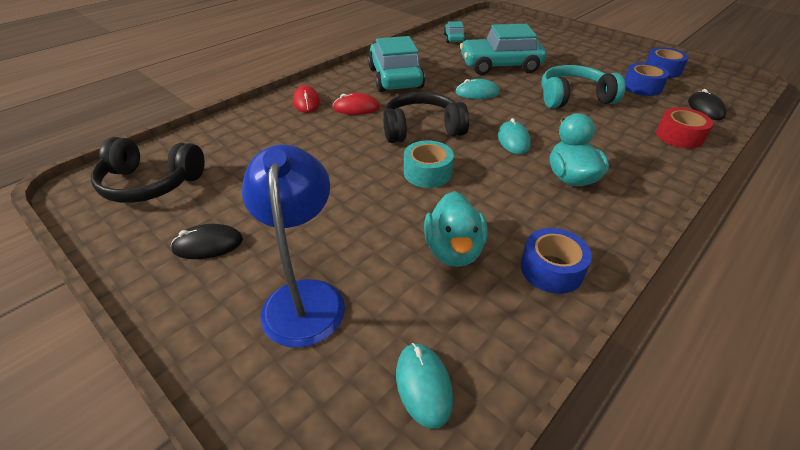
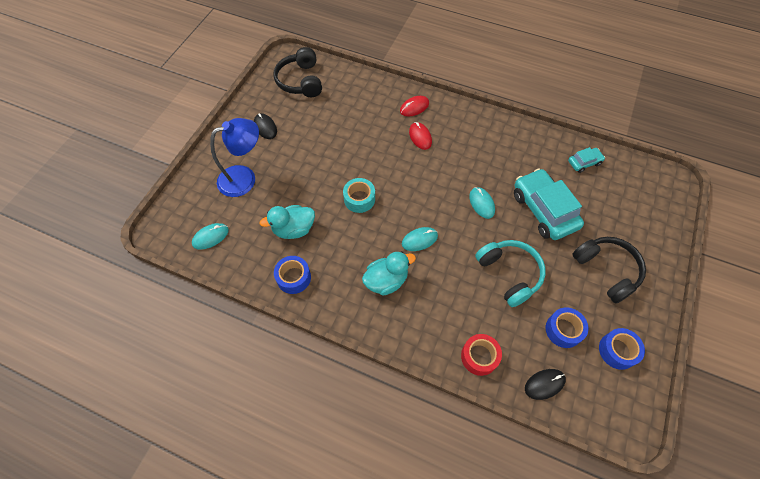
camera: 70 degrees right, 20 degrees up
turquoise car [368,36,425,92] -> none
black headphones [383,92,469,143] -> black headphones moved to [572,237,646,304]

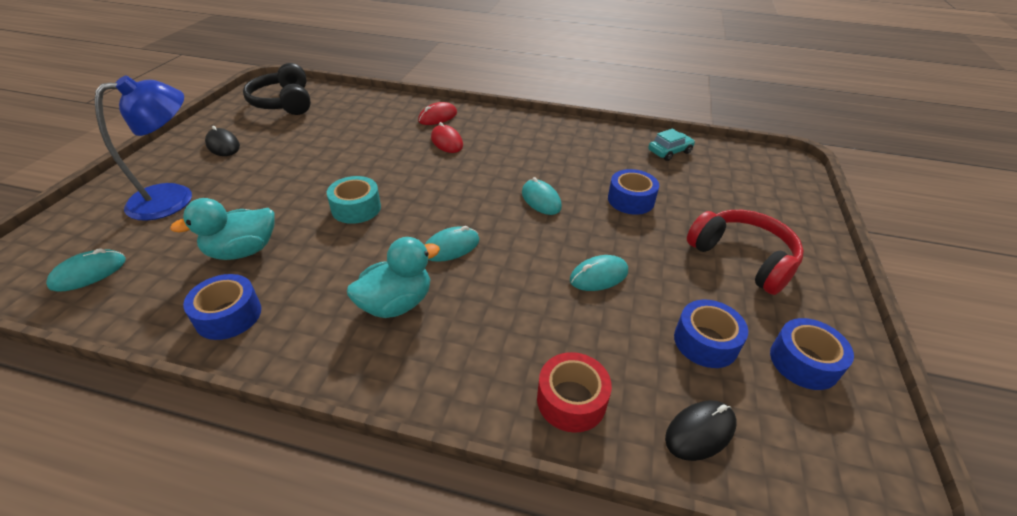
camera: 10 degrees left, 20 degrees down
turquoise headphones [475,240,546,307] -> turquoise mouse [570,255,628,291]
turquoise car [514,168,584,240] -> blue tape [608,169,659,215]
black headphones [572,237,646,304] -> red headphones [687,210,804,295]

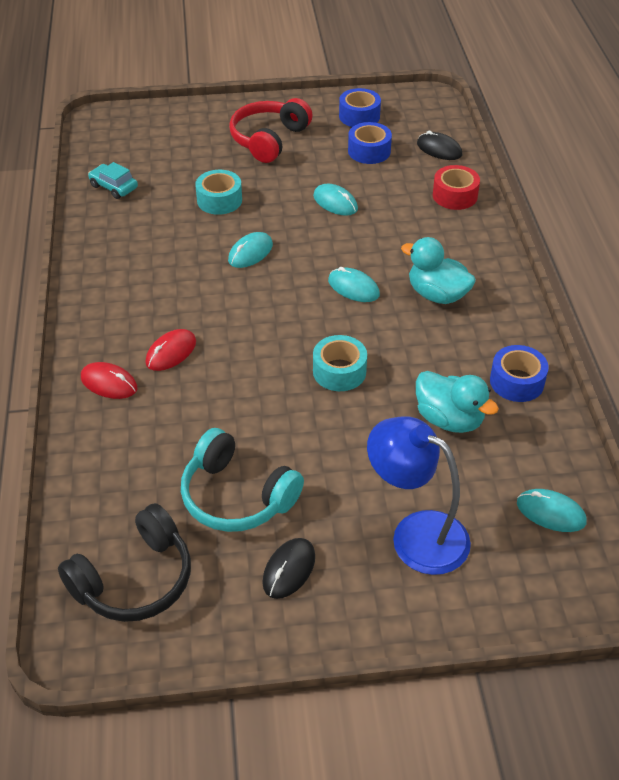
camera: 110 degrees left, 5 degrees up
blue tape [608,169,659,215] -> turquoise tape [195,170,242,215]
none -> turquoise headphones [181,428,304,532]

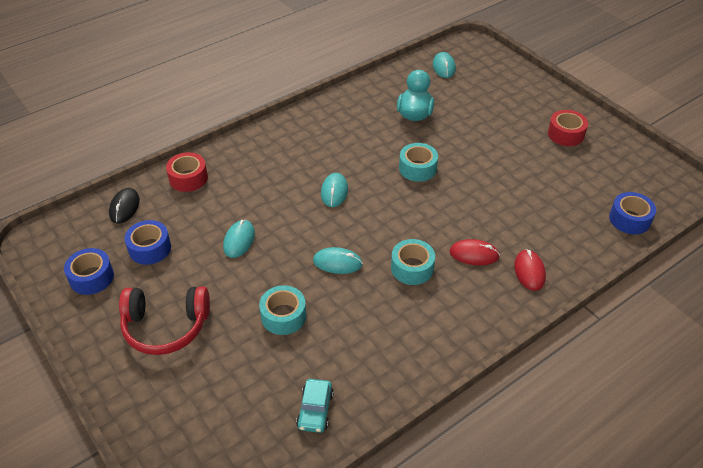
camera: 120 degrees left, 0 degrees up
black headphones [58,503,191,622] -> none
turquoise headphones [181,428,304,532] -> none
black mouse [262,538,315,599] -> red tape [548,110,588,146]
blue lamp [367,416,471,575] -> none
turquoise duck [401,237,476,304] -> none
blue tape [490,345,549,402] -> blue tape moved to [609,192,656,234]
none -> turquoise tape [391,239,435,285]

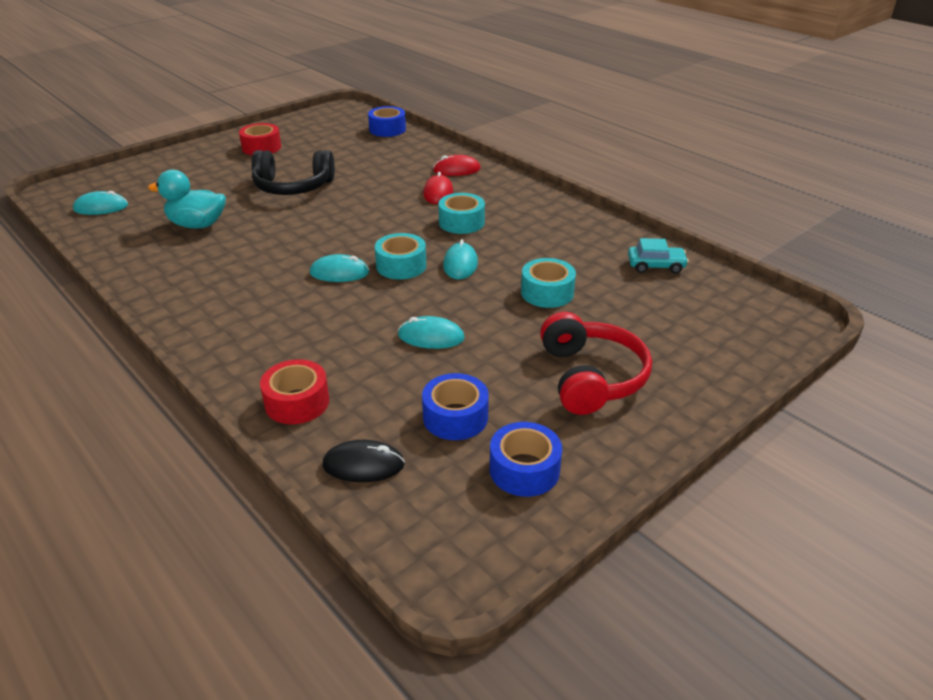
camera: 95 degrees left, 10 degrees down
turquoise tape [399,143,438,182] -> turquoise tape moved to [375,233,426,280]
none -> black headphones [252,150,335,195]

